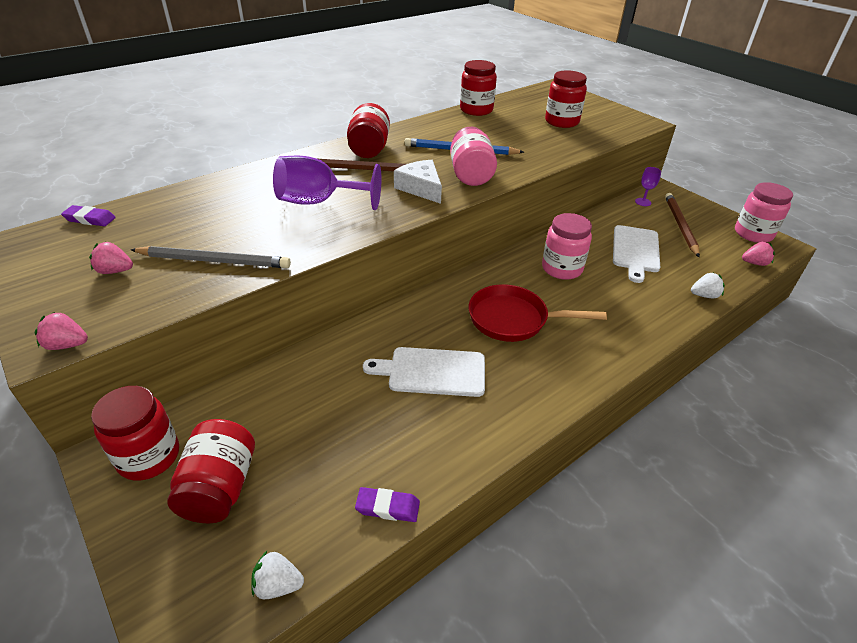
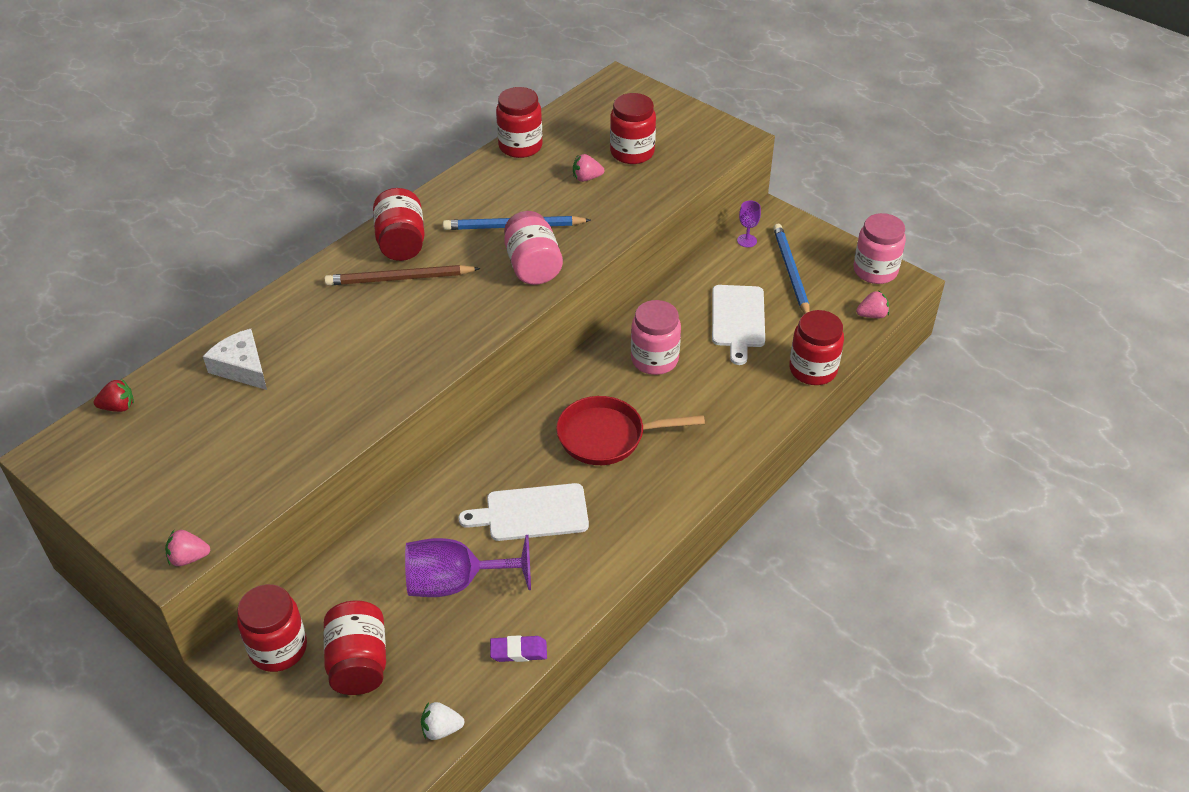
camera: 10 degrees left, 5 degrees up
purple eraser [61,205,116,226] -> red strawberry [94,379,134,412]
pink strawberry [89,242,133,274] -> pink strawberry moved to [573,154,604,182]
grey pencil [130,246,291,268] -> none
purple goblet [273,156,381,210] -> purple goblet moved to [405,535,531,597]
white cheese [394,160,442,204] -> white cheese moved to [203,329,267,390]
brown pencil [665,193,700,257] -> blue pencil [773,224,810,314]
white strawberry [691,273,725,298] -> red jar [789,310,844,385]

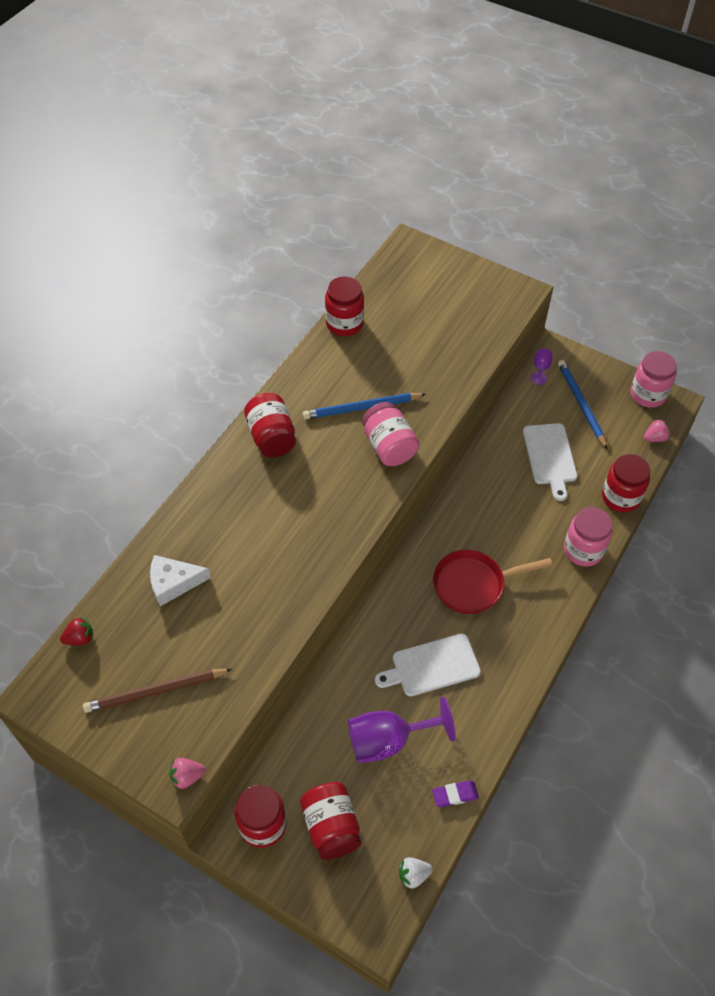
camera: 10 degrees left, 10 degrees up
white cheese [203,329,267,390] -> white cheese turned 45 degrees counterclockwise [150,555,211,606]
brown pencil [324,265,480,285] -> brown pencil moved to [83,669,232,713]
pink strawberry [573,154,604,182] -> none
red jar [610,93,656,164] -> none
pink jar [631,300,681,375] -> pink jar moved to [564,507,612,567]

